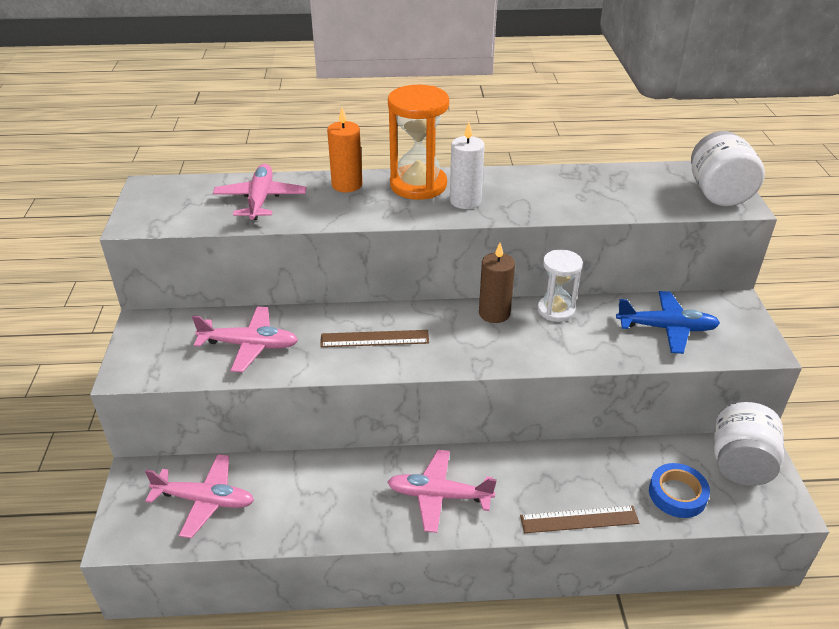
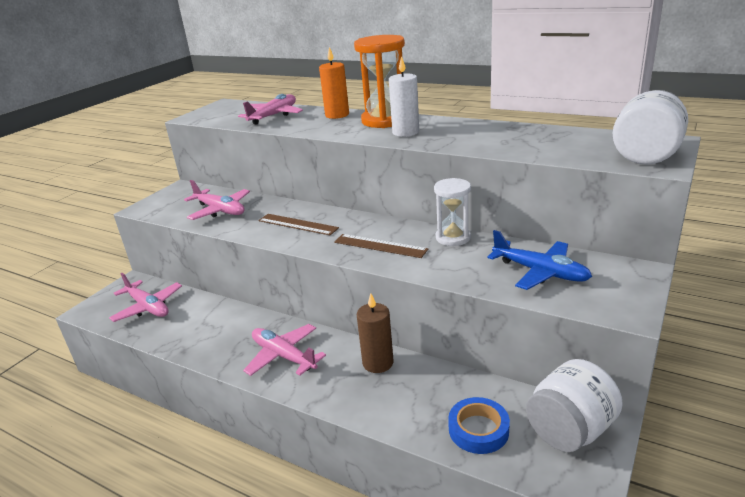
camera: 35 degrees right, 10 degrees down
brown candle [479,243,515,323] -> brown candle moved to [357,293,394,373]
brown ruler [520,506,639,533] -> brown ruler moved to [334,234,428,258]

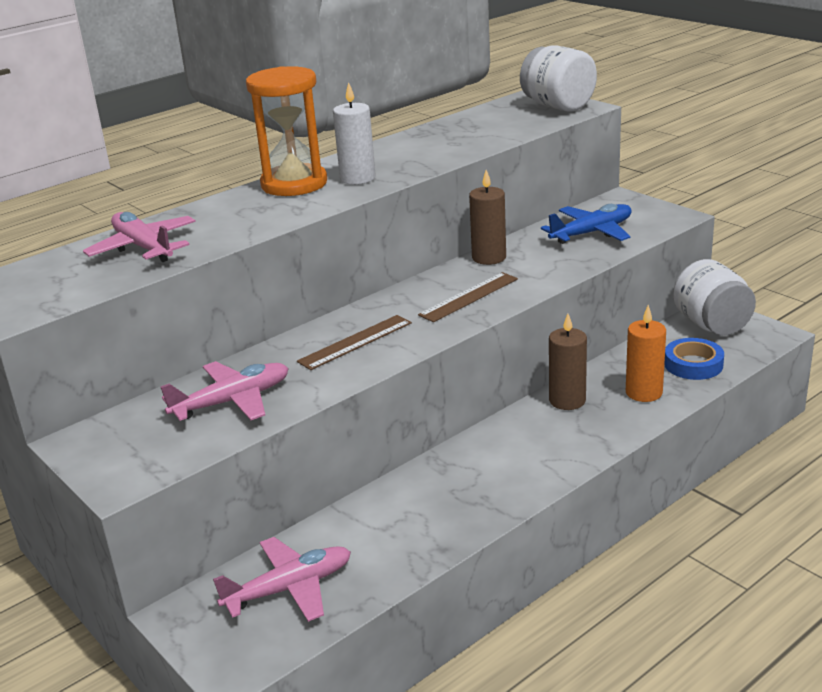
camera: 70 degrees left, 0 degrees up
pink plane [243,324,326,376] -> none
orange candle [319,47,349,119] -> orange candle moved to [626,305,666,402]
white hourglass [434,178,471,246] -> brown candle [469,170,506,265]

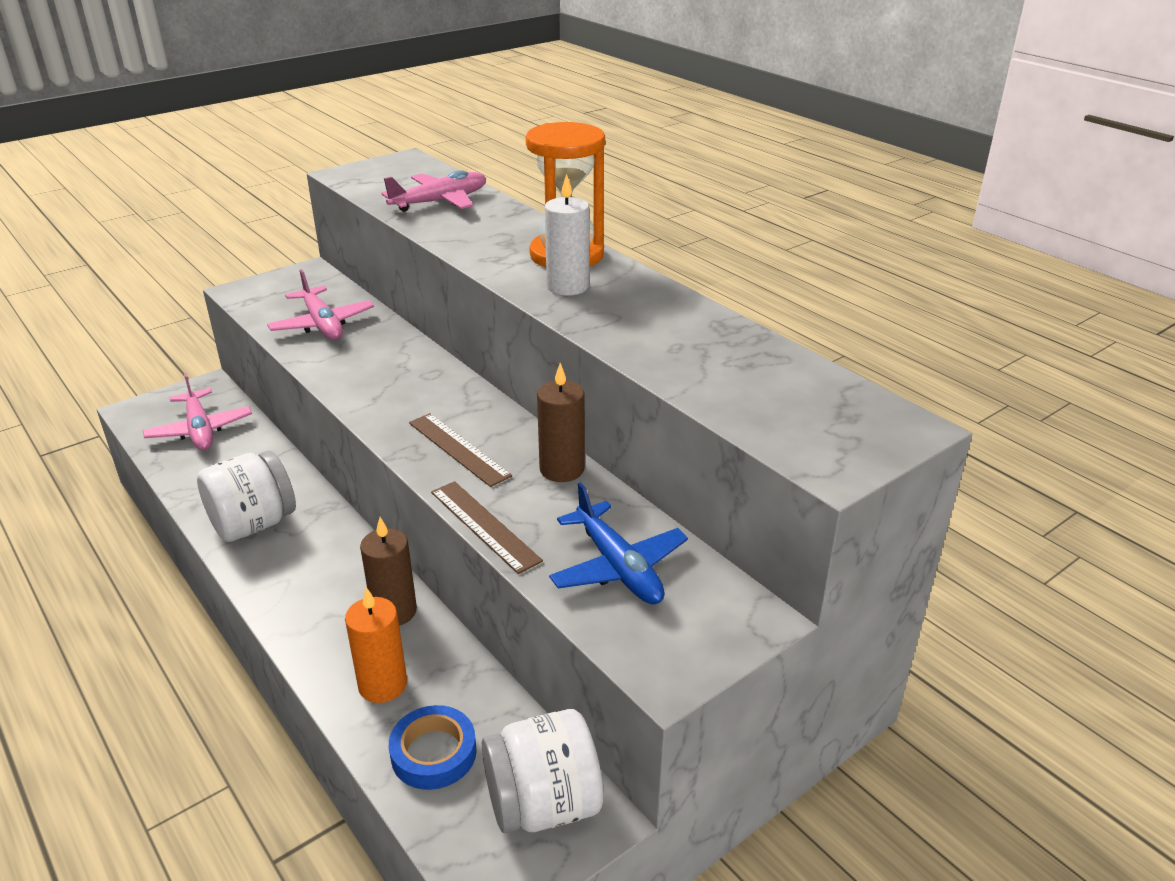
camera: 90 degrees right, 5 degrees up
brown ruler [297,315,412,370] -> brown ruler moved to [431,481,543,574]
white jar [520,45,597,112] -> white jar moved to [197,451,296,542]

